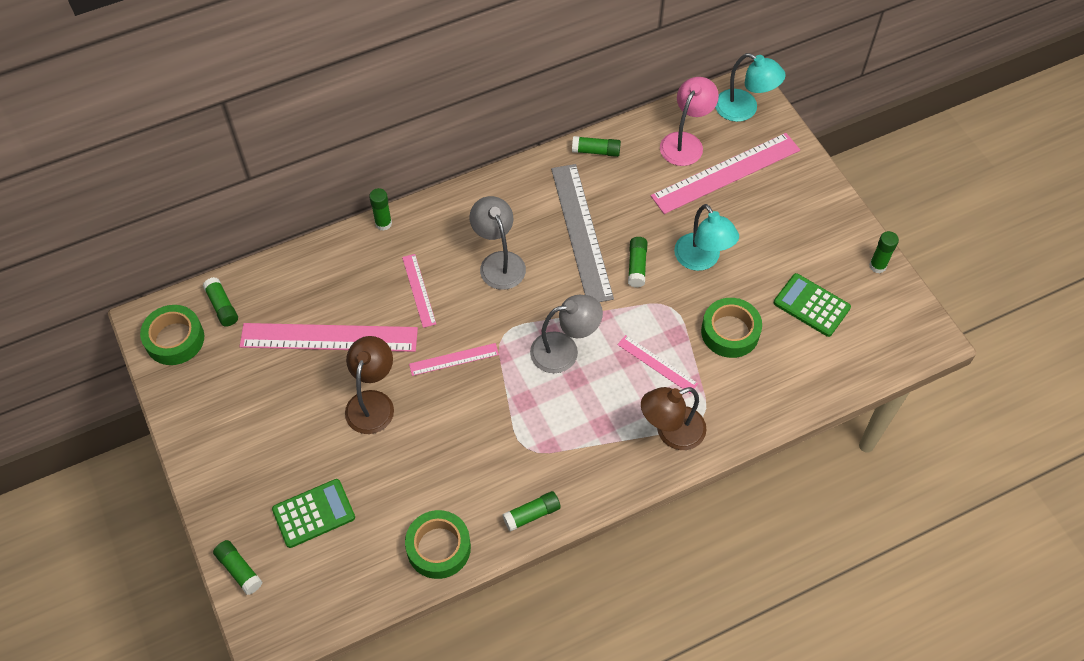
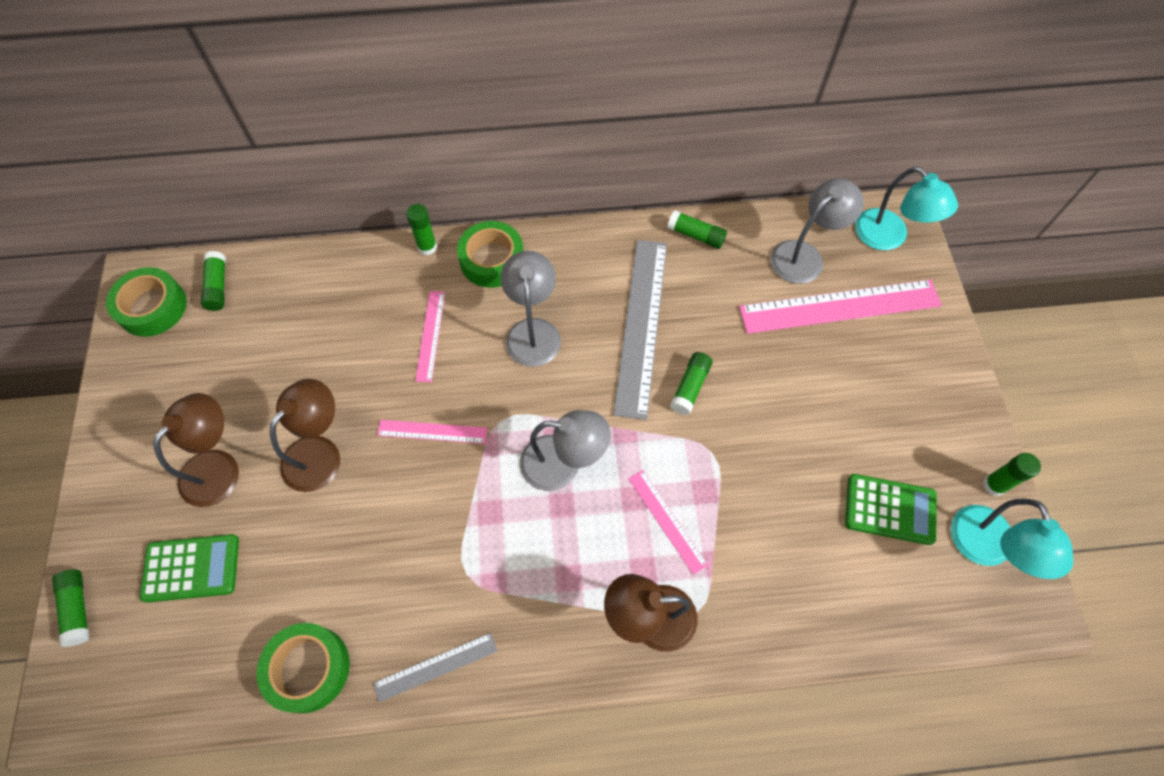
camera: 20 degrees right, 5 degrees up
pink ruler [240,323,418,352] -> none
green glue stick [502,491,561,531] -> grey ruler [373,633,497,702]
pink lamp [660,77,719,166] -> grey lamp [770,179,864,284]
turquoise lamp [674,204,739,271] -> turquoise lamp moved to [951,498,1073,579]
green tape [701,298,762,358] -> green tape moved to [457,221,524,288]
green calculator [774,273,851,337] -> green calculator turned 135 degrees clockwise [845,474,937,545]
none -> brown lamp [153,393,239,507]

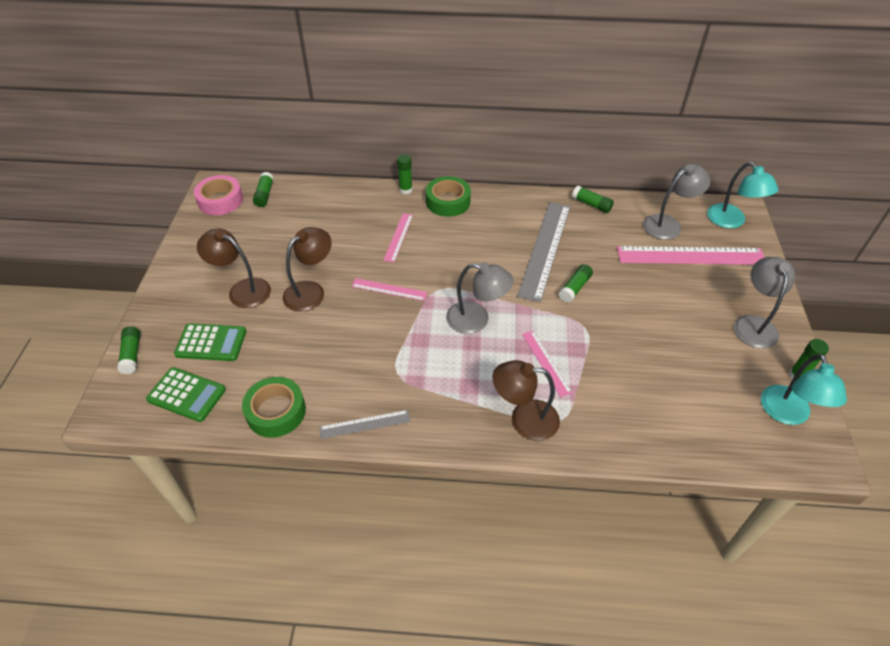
camera: 10 degrees right, 15 degrees down
green tape [106,267,187,337] -> pink tape [194,175,243,215]
brown lamp [153,393,239,507] -> brown lamp turned 105 degrees counterclockwise [197,228,271,308]
grey lamp [500,251,561,367] -> grey lamp moved to [734,257,795,348]
green calculator [845,474,937,545] -> green calculator moved to [146,367,226,422]

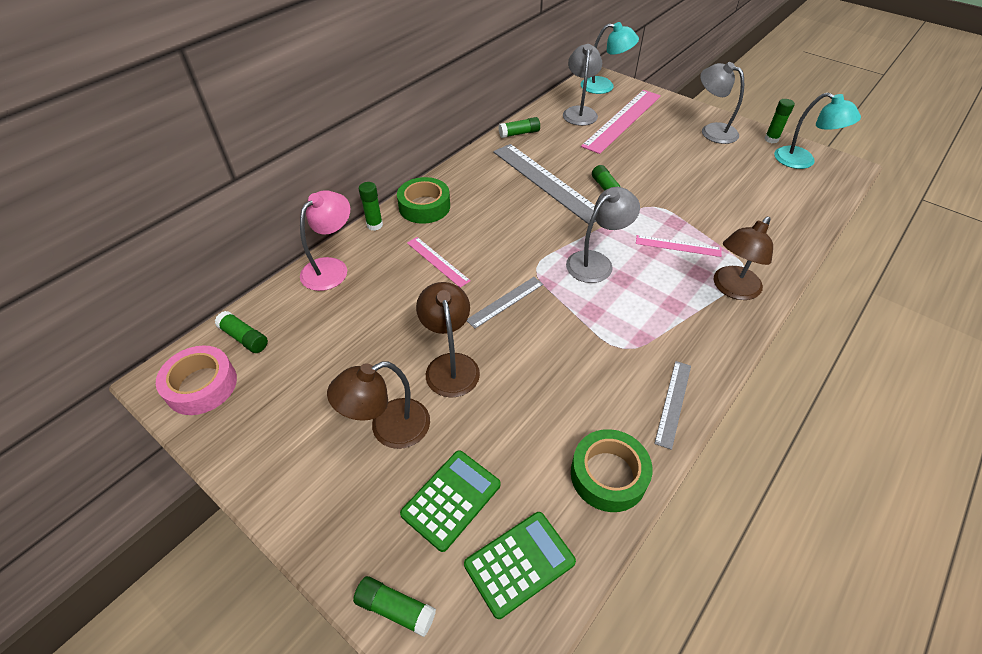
camera: 55 degrees left, 0 degrees up
pink ruler [351,278,428,301] -> grey ruler [467,277,543,329]
none -> pink lamp [300,190,350,291]

